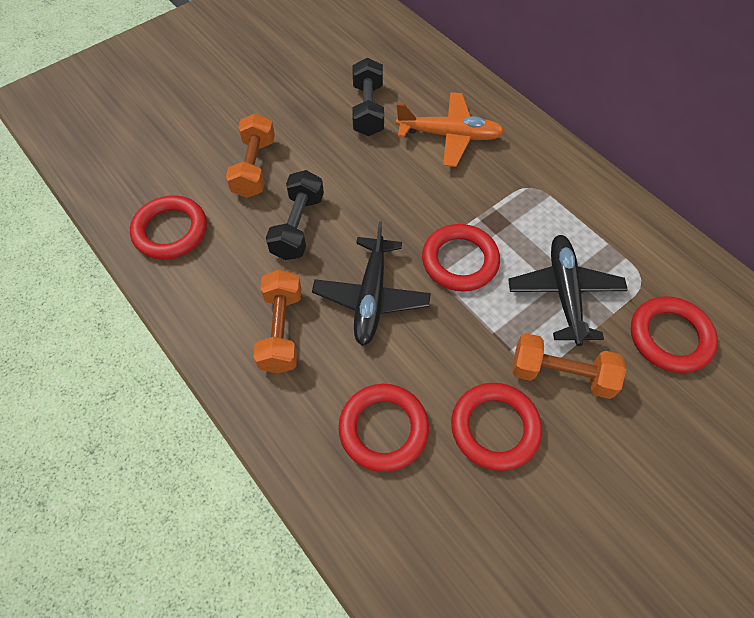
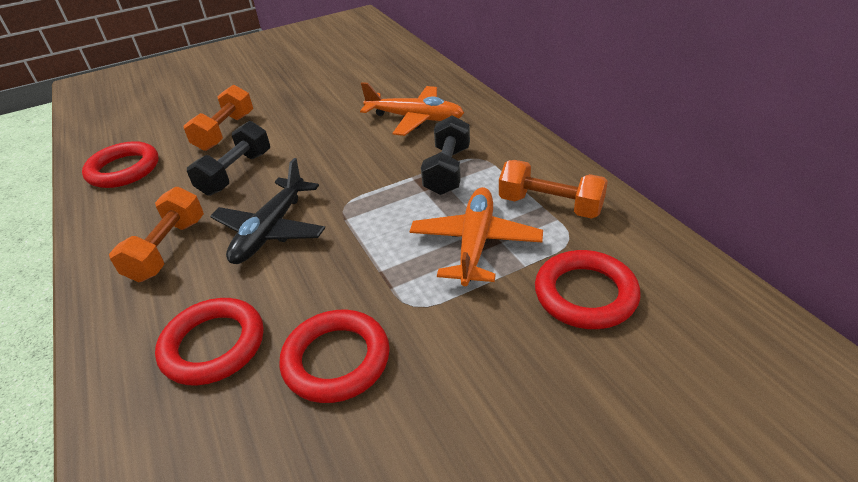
camera: 15 degrees right, 20 degrees down
black dumbbell [352,58,384,136] -> black dumbbell moved to [421,115,470,195]
red ring [422,224,500,292] -> none
black plane [508,235,628,346] -> orange plane [410,187,543,286]
orange dumbbell [512,333,626,399] -> orange dumbbell moved to [499,160,608,219]

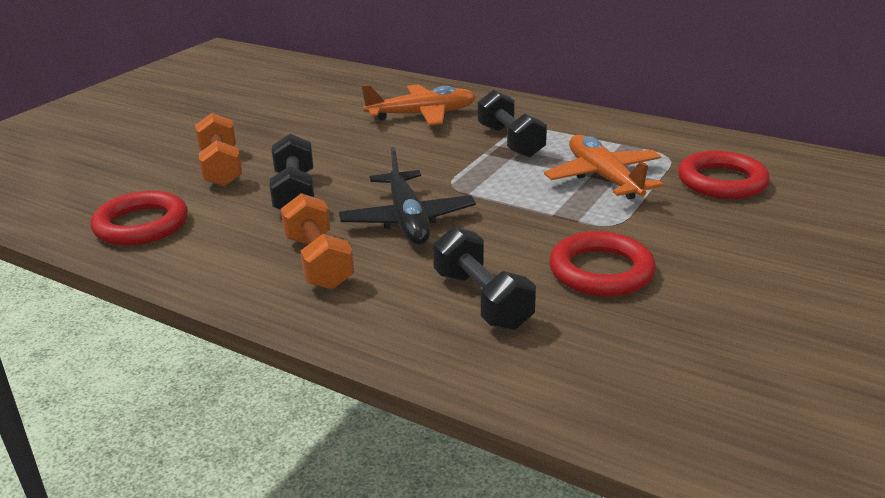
camera: 35 degrees left, 10 degrees down
red ring [155,298,263,386] -> black dumbbell [433,226,536,330]
orange dumbbell [499,160,608,219] -> none

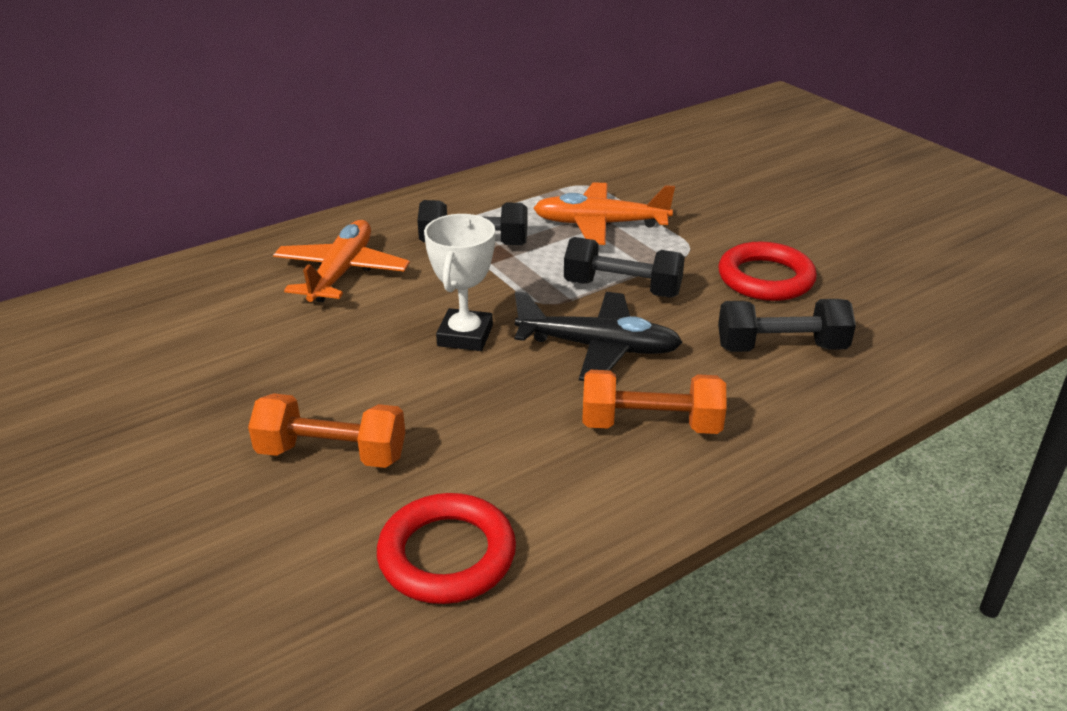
camera: 65 degrees left, 5 degrees up
black dumbbell [270,134,314,210] -> black dumbbell moved to [564,237,685,298]
red ring [678,151,770,199] -> none
none -> white trophy [424,214,495,351]

